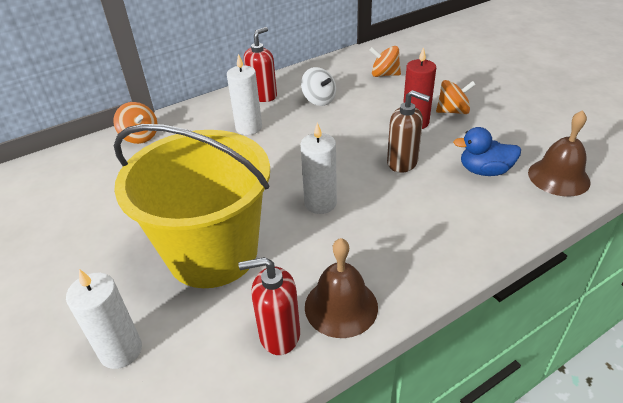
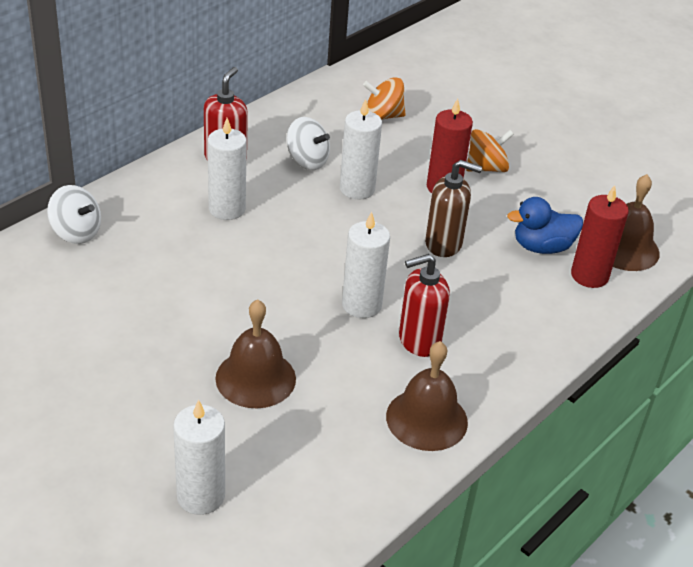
camera: 20 degrees left, 0 degrees up
orange spinning top [113,102,158,144] -> white spinning top [47,185,101,244]
yellow bucket [114,124,270,288] -> brown bell [215,299,296,408]
red soap dispenser [238,257,300,355] -> red soap dispenser moved to [399,254,450,357]
none -> white candle [340,99,382,200]
none -> red candle [571,185,629,288]

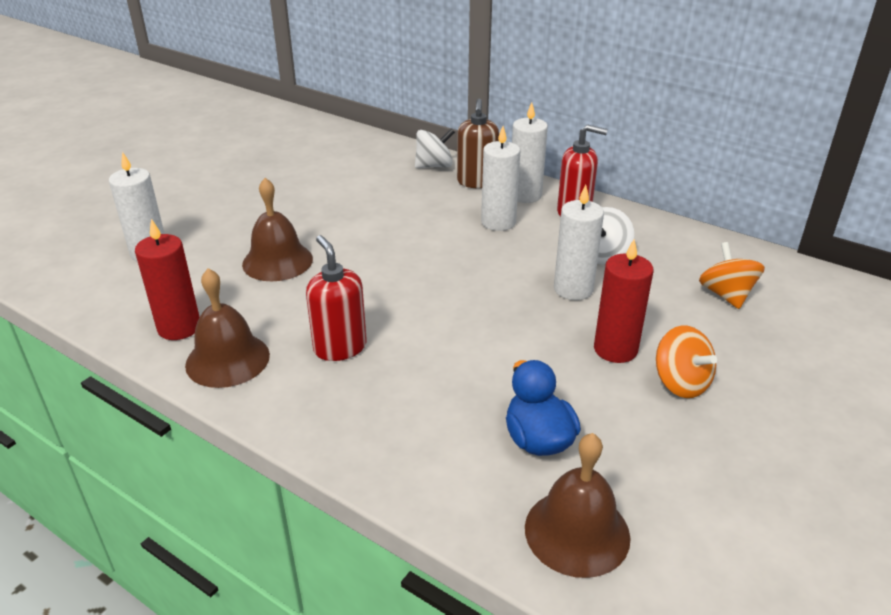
camera: 85 degrees right, 5 degrees down
white spinning top [47,185,101,244] -> white spinning top turned 135 degrees counterclockwise [415,129,455,168]
white candle [342,212,390,318] -> white candle moved to [512,102,548,203]
brown soap dispenser [425,160,482,257] -> brown soap dispenser moved to [457,99,499,188]
red candle [571,185,629,288] -> red candle moved to [135,219,199,340]

